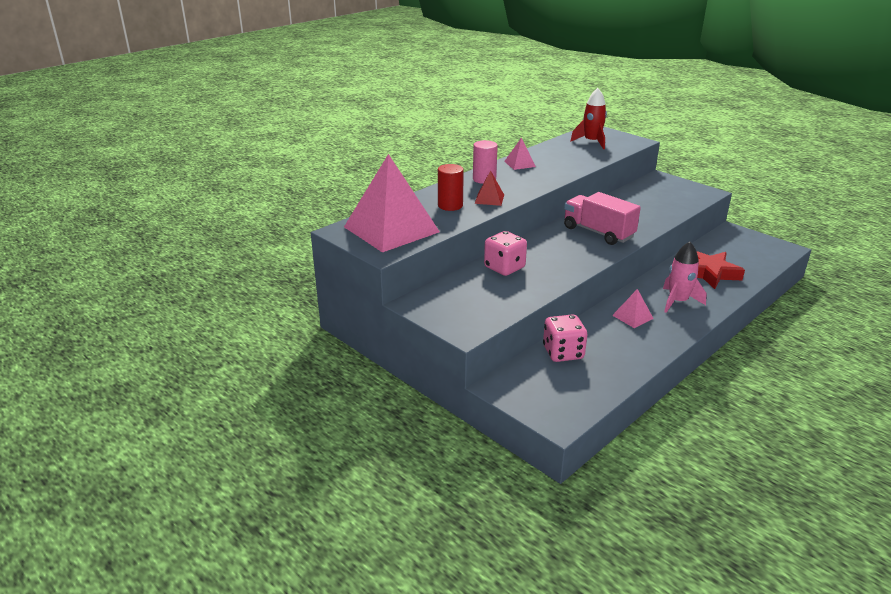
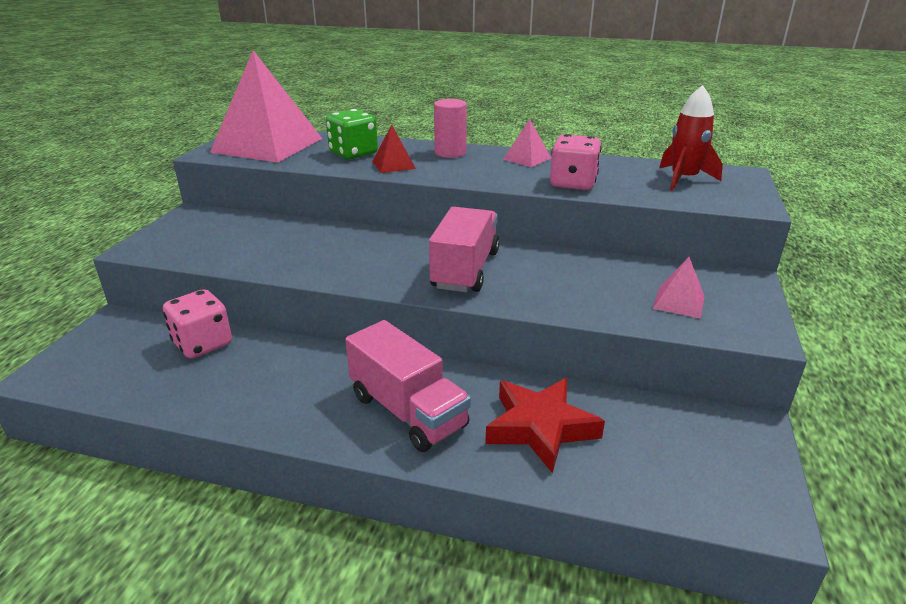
camera: 60 degrees right, 0 degrees up
red cylinder [438,164,464,211] -> green dice [326,109,378,159]
pink dice [484,231,527,276] -> pink dice moved to [550,134,602,190]
pink pyramid [612,289,654,328] -> pink pyramid moved to [653,257,705,319]
pink rocket [663,242,706,313] -> pink truck [345,320,471,452]

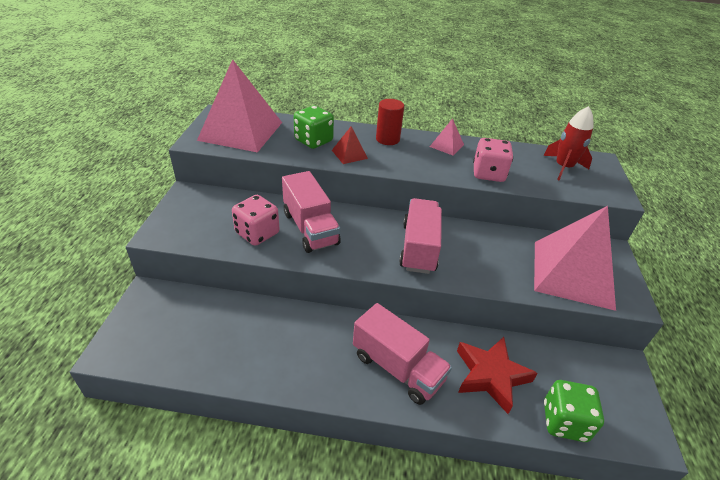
camera: 10 degrees left, 10 degrees up
pink dice [163,289,232,358] -> pink dice moved to [232,195,279,246]
pink cylinder [434,99,467,158] -> red cylinder [376,99,404,145]
pink pyramid [653,257,705,319] -> pink pyramid [534,206,616,311], size x2.39
none -> pink truck [282,171,341,253]
none -> green dice [544,380,604,442]

